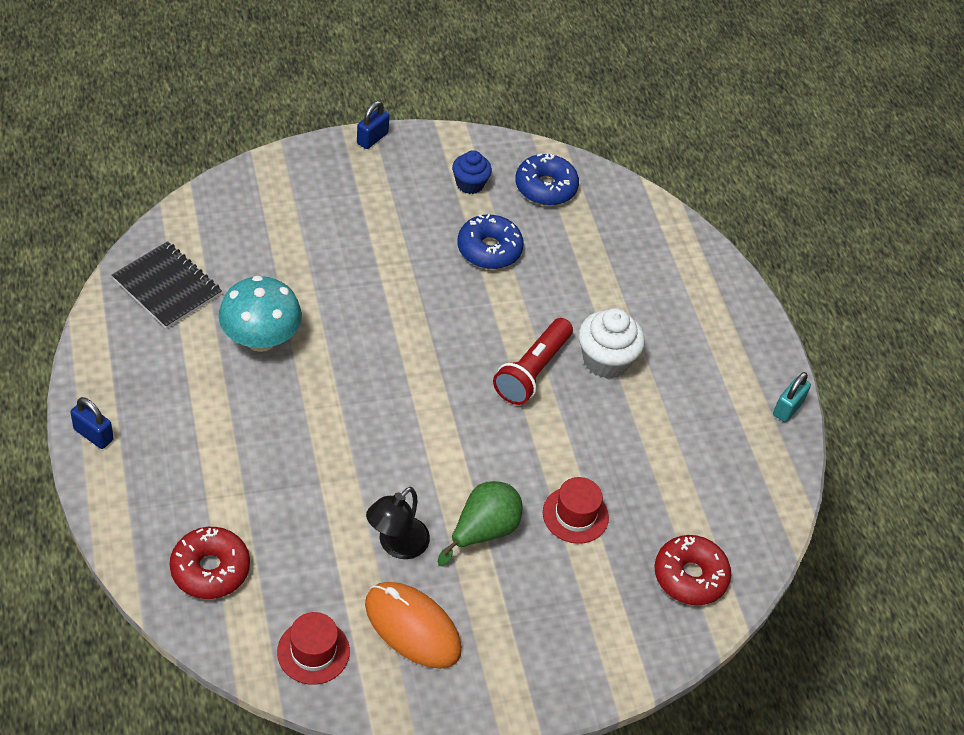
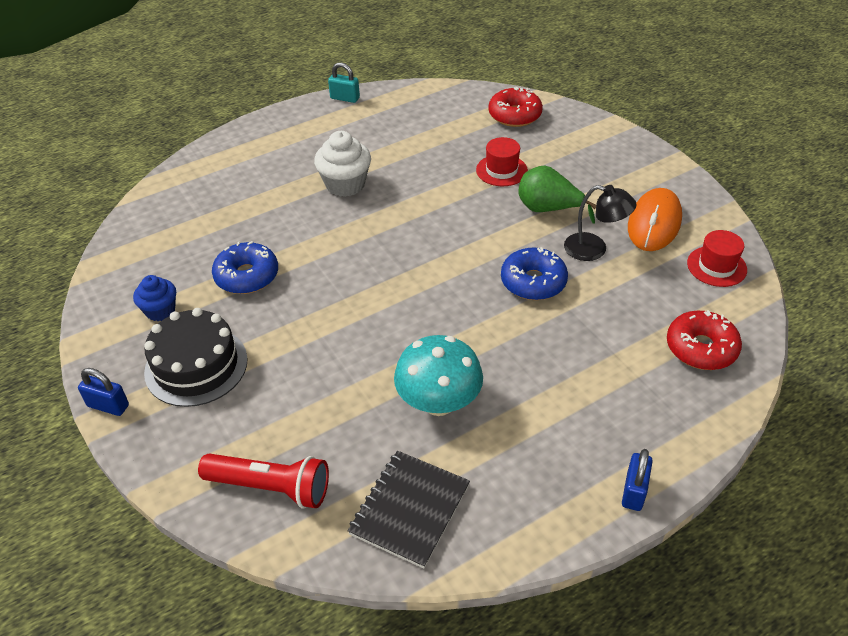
camera: 100 degrees left, 5 degrees down
red flashlight [493,318,573,405] -> red flashlight moved to [198,454,329,508]
blue donut [515,153,579,206] -> blue donut moved to [501,247,568,300]
none -> black cake [144,308,248,407]

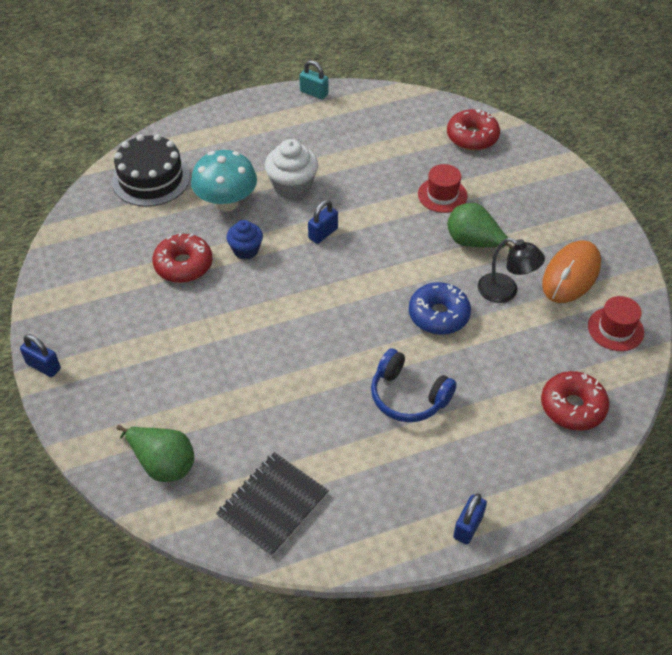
camera: 10 degrees right, 5 degrees up
blue cupcake [133,275,176,321] -> blue cupcake moved to [226,220,263,260]
black cake [144,308,248,407] -> black cake moved to [112,134,190,207]
red flashlight [198,454,329,508] -> green pear [117,425,194,482]
blue donut [212,241,278,294] -> red donut [152,233,213,283]
turquoise mushroom [394,335,483,416] -> turquoise mushroom moved to [191,150,257,212]
none -> blue padlock [308,200,338,244]
none -> blue headphones [371,348,457,422]

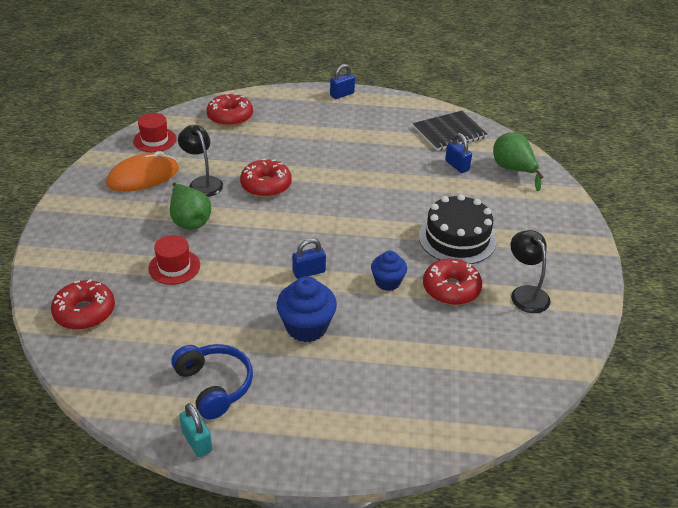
camera: 155 degrees left, 10 degrees down
blue padlock [20,334,61,377] -> blue padlock moved to [445,133,472,173]
black cake [112,134,190,207] -> black cake moved to [419,194,496,264]
turquoise mushroom [191,150,257,212] -> none
white cupcake [265,139,318,199] -> blue cupcake [277,276,337,342]
blue headphones [371,348,457,422] -> blue headphones moved to [171,344,253,419]
blue donut [409,282,471,335] -> red donut [240,159,292,197]
none -> black lamp [510,230,551,313]

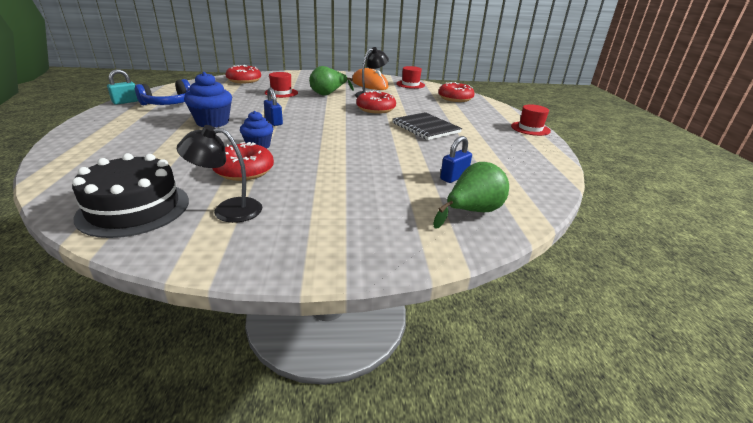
camera: 80 degrees right, 10 degrees down
blue padlock [330,64,355,99] -> red hat [511,105,551,136]
black notebook [413,111,487,151] -> black notebook moved to [393,112,462,140]
black cake [419,194,496,264] -> black cake moved to [72,153,189,238]
black lamp [510,230,551,313] -> black lamp turned 150 degrees counterclockwise [177,125,262,223]

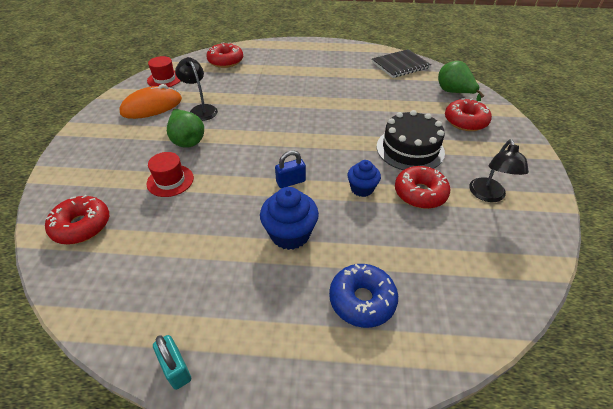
camera: 80 degrees left, 15 degrees up
black cake [72,153,189,238] -> black cake moved to [377,110,445,170]
blue headphones [135,79,190,105] -> none
red donut [356,90,396,114] -> red donut moved to [445,98,492,131]
black notebook [393,112,462,140] -> black notebook moved to [372,49,431,78]
blue padlock [440,136,472,183] -> none
red hat [511,105,551,136] -> none
none -> blue donut [329,264,398,328]

